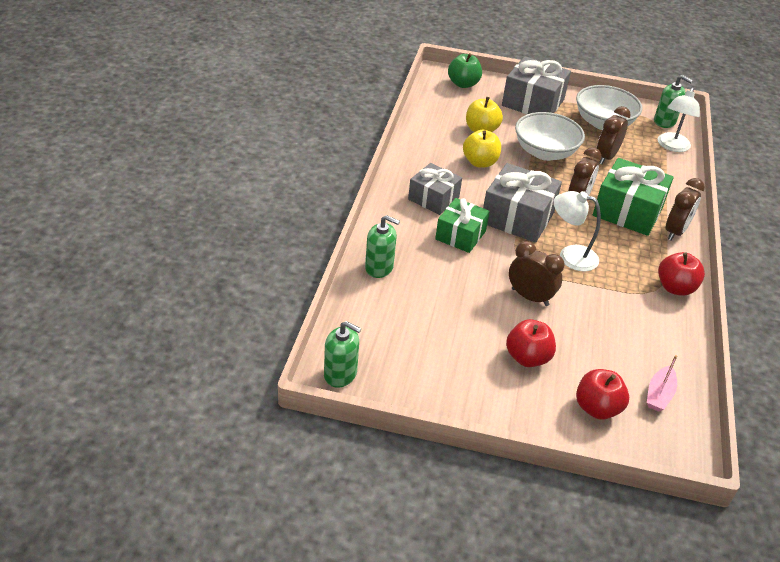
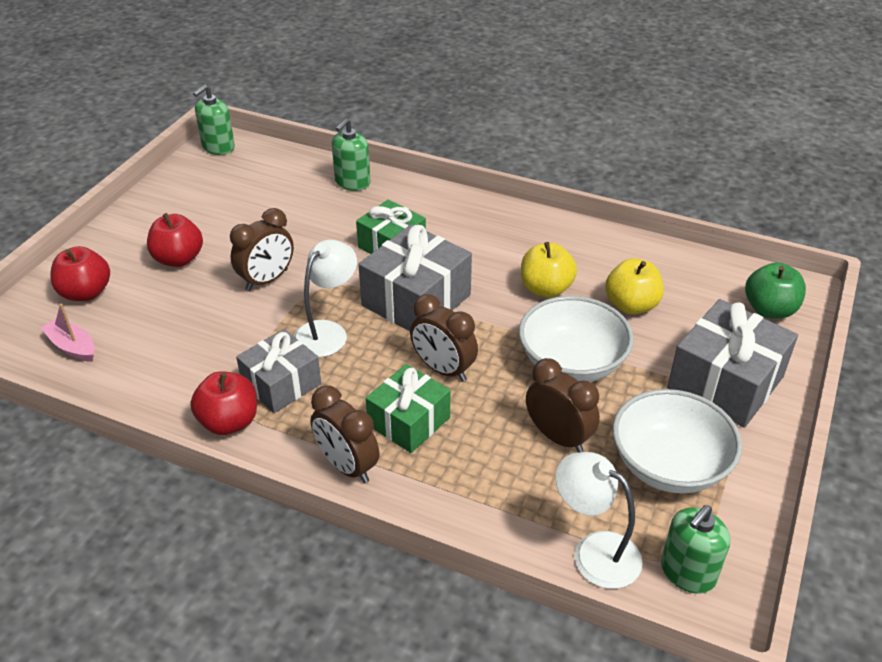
camera: 105 degrees right, 0 degrees up
grey gift [408,163,462,215] -> grey gift moved to [236,329,321,413]
green gift [593,158,674,236] -> green gift [366,364,450,453], size x0.66

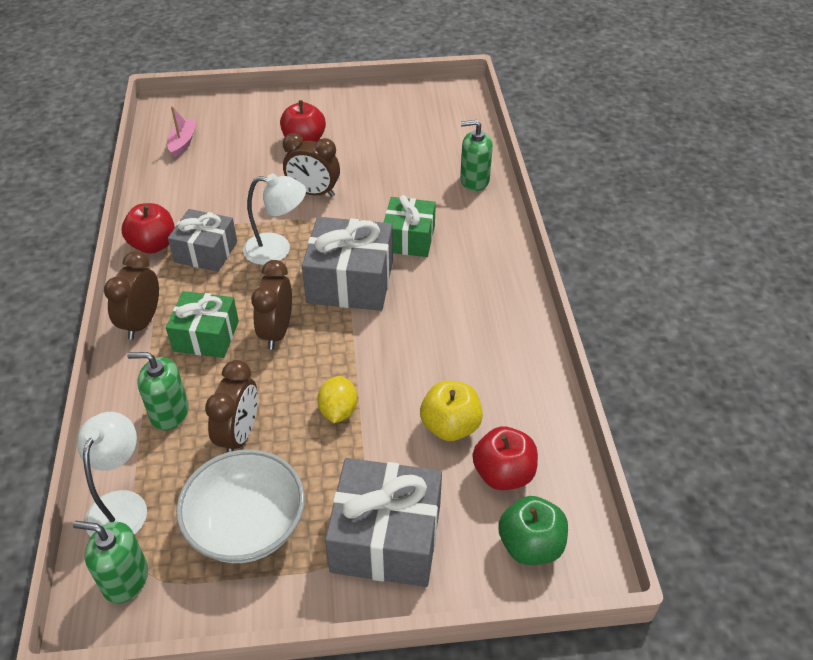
camera: 60 degrees right, 5 degrees up
red apple [51,246,110,301] -> red apple moved to [473,426,538,490]
green soap dispenser [193,85,235,155] -> green soap dispenser moved to [127,352,189,431]
white bowl [519,296,634,382] -> yellow lemon [317,376,357,423]
yellow apple [521,242,577,298] -> none

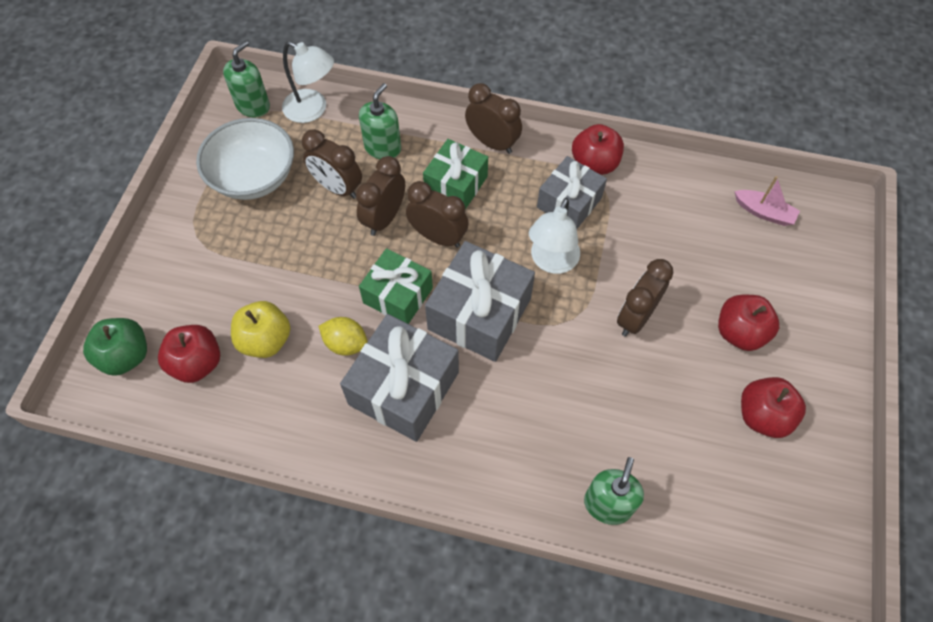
camera: 110 degrees right, 15 degrees up
yellow lemon [317,376,357,423] -> yellow lemon moved to [319,317,368,356]
grey gift [325,458,442,587] -> grey gift moved to [340,314,459,442]
green gift [383,195,436,257] -> green gift moved to [359,248,433,324]
none -> brown clock [356,156,405,236]
none -> red apple [741,377,806,438]

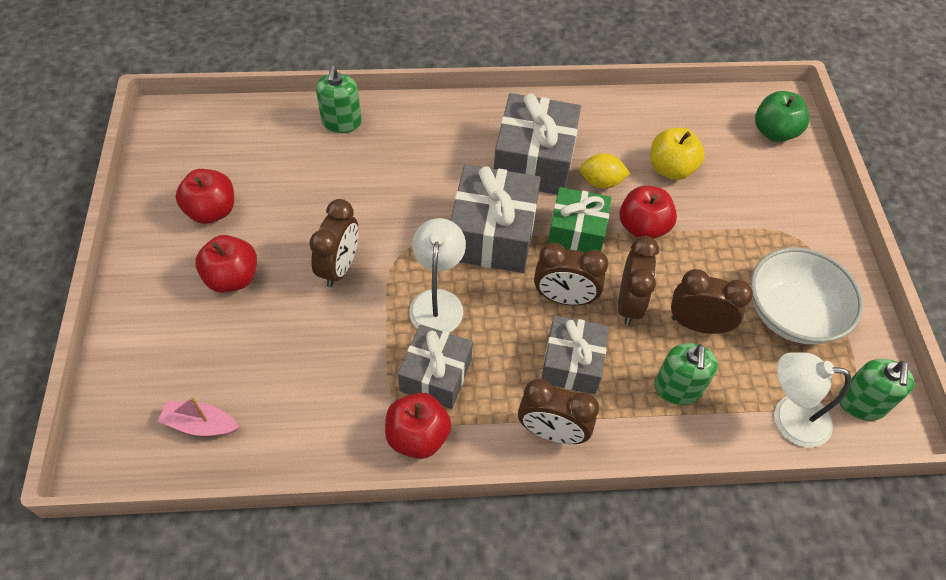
camera: 160 degrees right, 5 degrees down
red apple [158,325,220,383] -> red apple moved to [619,186,677,239]
green gift [423,139,488,210] -> grey gift [541,315,609,394]

